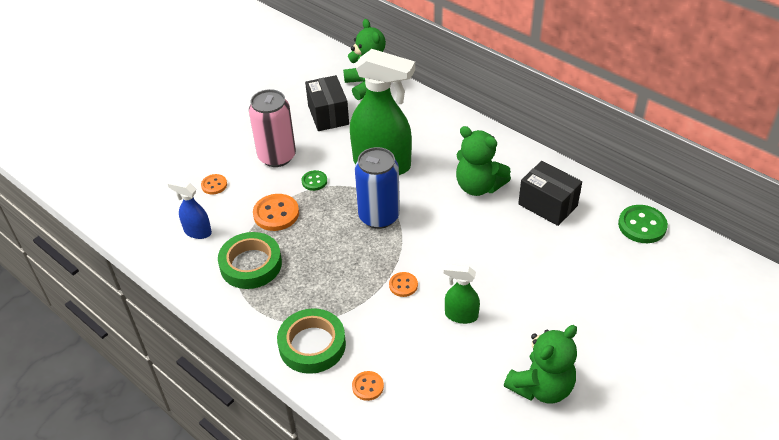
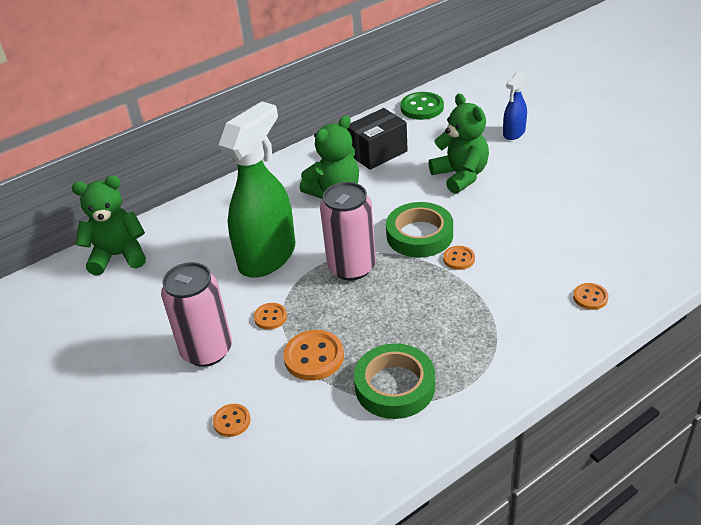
camera: 75 degrees left, 5 degrees down
blue spray bottle [168,179,212,239] -> blue spray bottle moved to [503,72,527,140]
green tape [277,308,346,374] -> green tape moved to [386,202,453,258]
green button [302,170,327,191] -> orange button [254,303,287,330]
black box [305,75,349,131] -> none
blue can [355,147,400,229] -> pink can [320,182,376,281]
green spray bottle [444,264,480,324] -> none
green teddy bear [504,325,577,403] -> green teddy bear moved to [429,94,489,194]

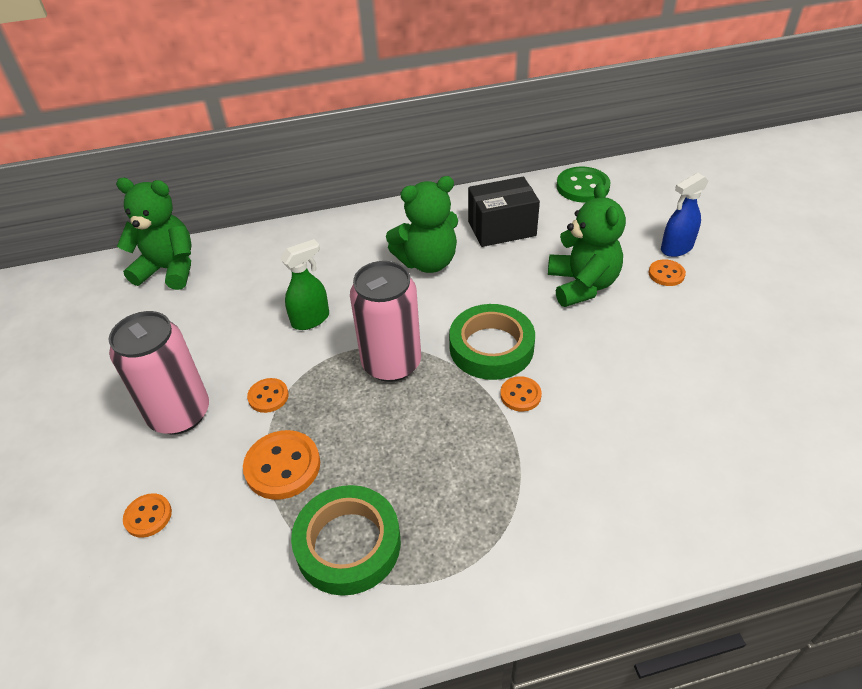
camera: 20 degrees right, 5 degrees up
green spray bottle [219,101,295,278] -> green spray bottle [280,239,329,330], size x0.48
orange button [573,283,609,310] -> orange button moved to [649,259,686,286]

